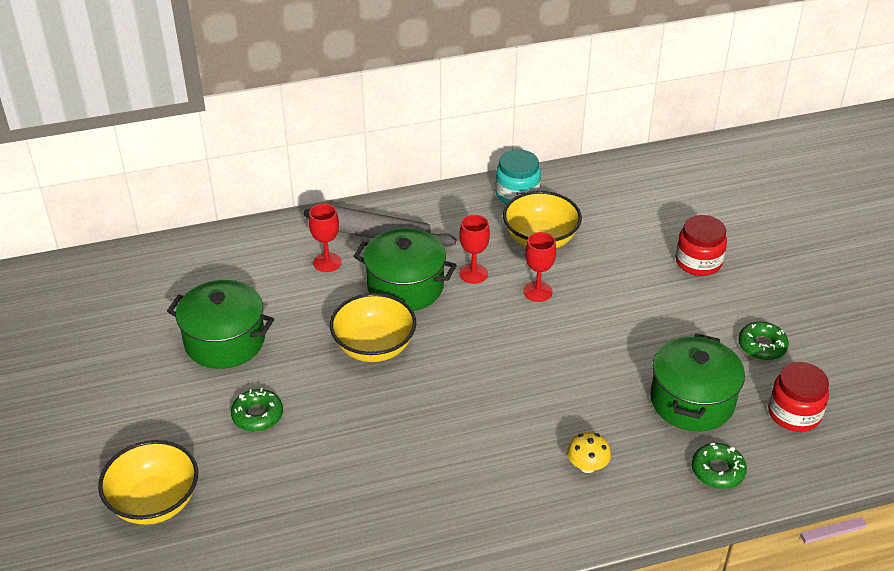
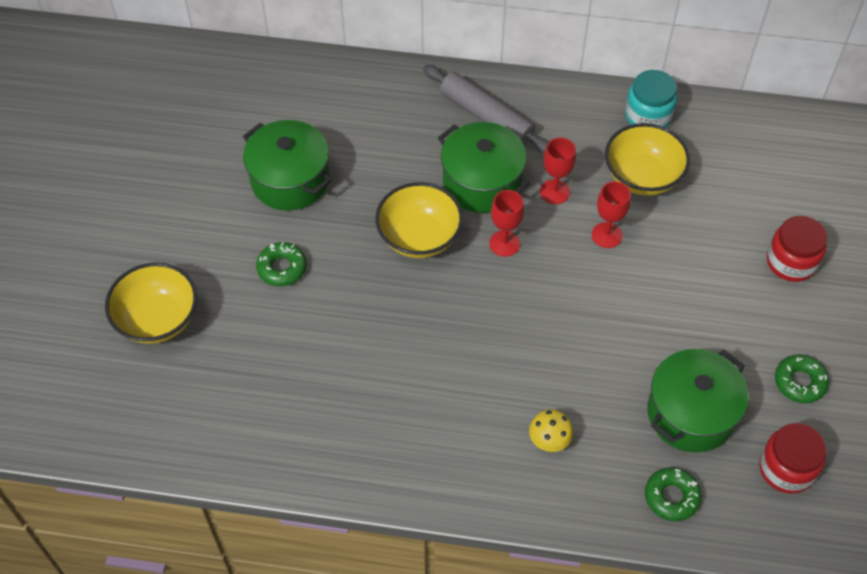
camera: 25 degrees right, 15 degrees up
red goblet [309,204,342,272] -> red goblet moved to [489,190,524,257]

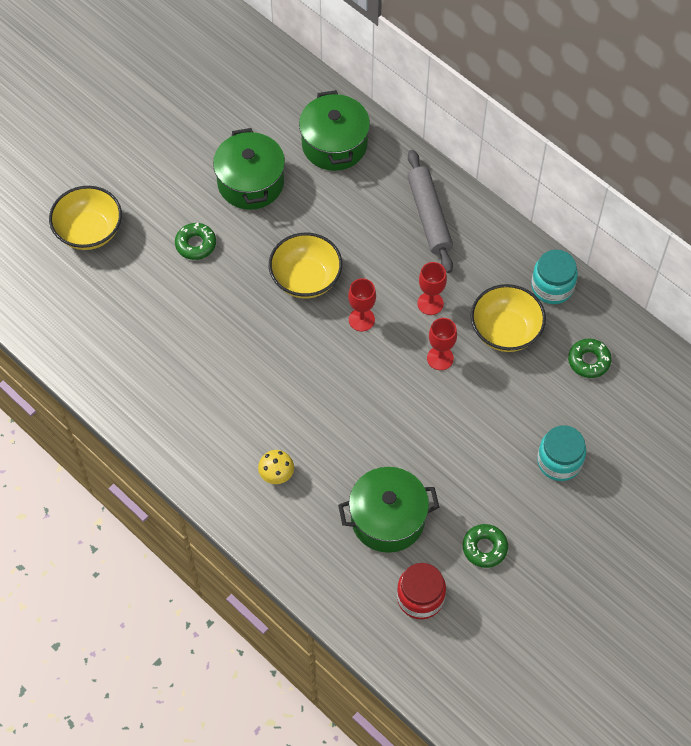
camera: 35 degrees right, 5 degrees up
green pot [438,122,530,213] -> green pot moved to [299,90,370,171]
green donut [645,467,702,521] -> green donut moved to [568,339,612,378]
red jar [767,216,827,282] -> turquoise jar [537,425,586,481]

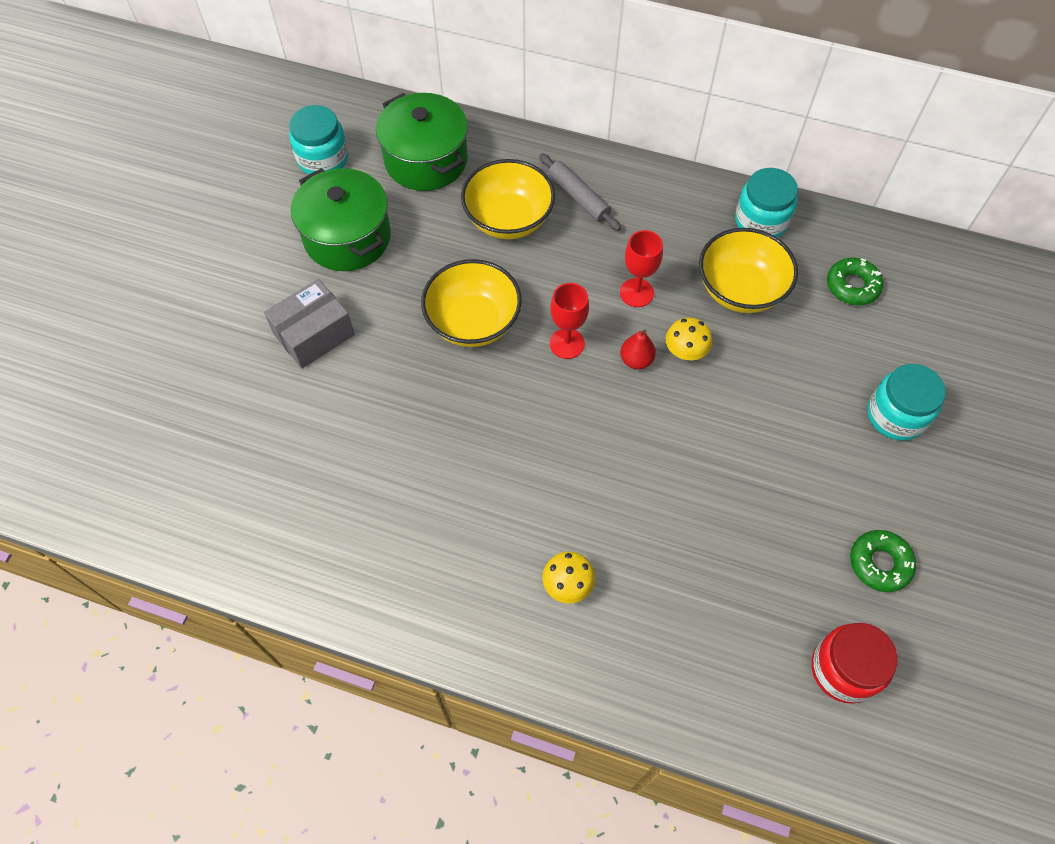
camera: 25 degrees left, 0 degrees up
yellow bowl [49,186,122,250] -> yellow bowl moved to [461,159,555,239]
green donut [175,223,216,260] -> grey box [264,279,355,369]
green pot [338,467,439,553] -> none
grey rolling pin [407,150,453,273] -> grey rolling pin [539,153,621,231], size x0.65
red goblet [427,318,457,370] -> yellow mushroom [666,318,712,360]
none -> turquoise jar [289,105,348,174]
none -> red pear [620,329,656,369]

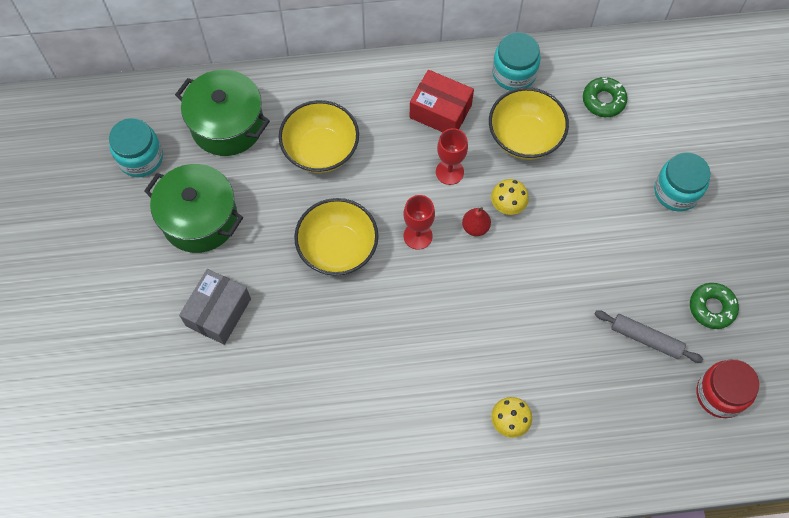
camera: 25 degrees left, 5 degrees up
grey rolling pin [539,153,621,231] -> grey rolling pin moved to [595,310,703,363]
none -> red box [410,70,474,132]

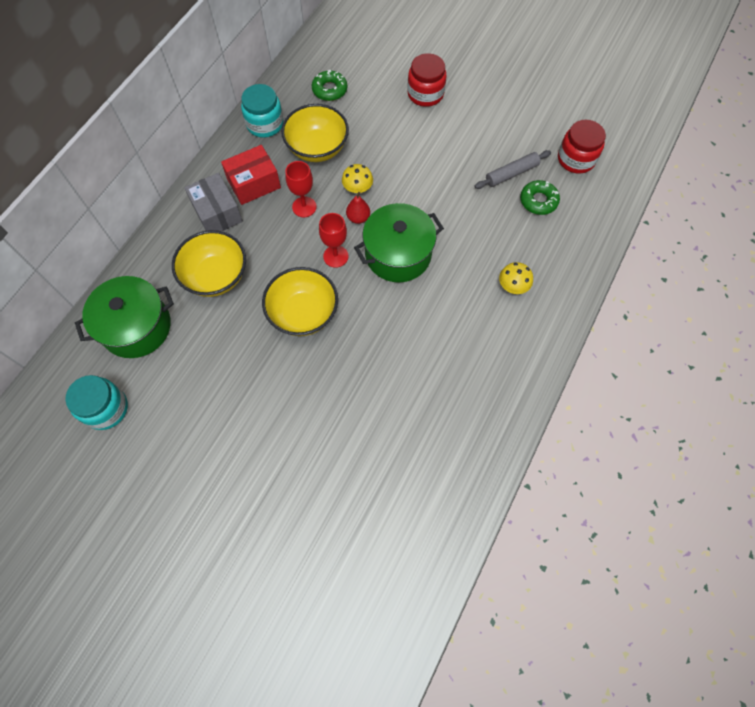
camera: 55 degrees left, 0 degrees up
green pot [144,164,243,253] -> green pot moved to [354,203,444,282]
grey box [179,269,251,345] -> grey box moved to [184,173,243,231]
turquoise jar [654,152,710,211] -> red jar [407,53,447,107]
green donut [690,283,739,329] -> green donut moved to [520,180,560,215]

